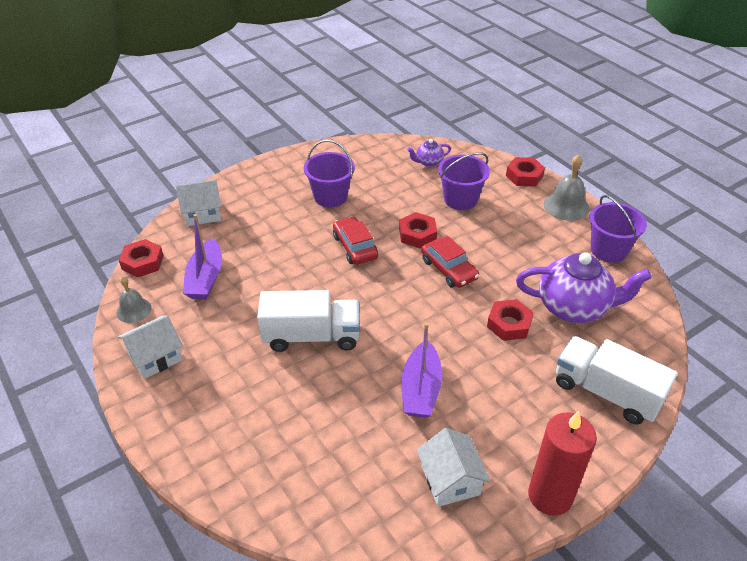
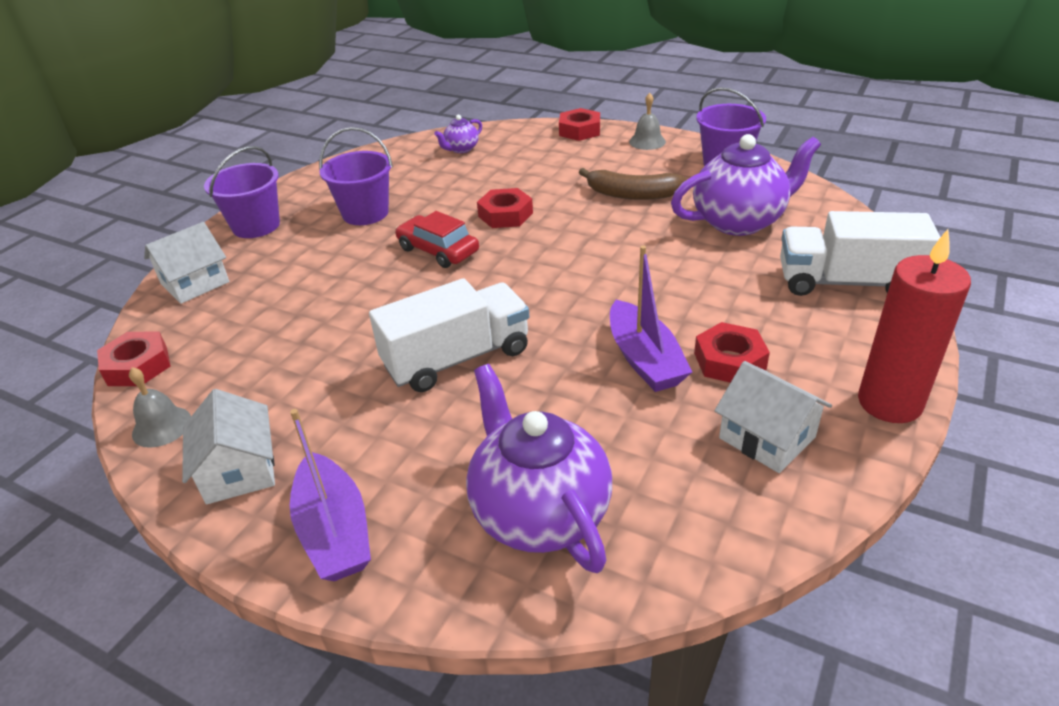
camera: 25 degrees left, 5 degrees down
white house [118,315,183,379] -> white house turned 45 degrees counterclockwise [182,389,275,504]
purple boat [183,214,222,300] -> purple boat moved to [290,409,371,581]
red car [421,236,479,288] -> none
purple bucket [438,152,490,210] -> purple bucket moved to [204,146,280,238]
red nut [487,299,534,341] -> red nut moved to [694,322,770,383]
grey bell [544,154,589,221] -> grey bell [629,93,666,150], size x0.66
none -> purple teapot [466,364,612,573]
none -> brown banana [579,168,687,200]

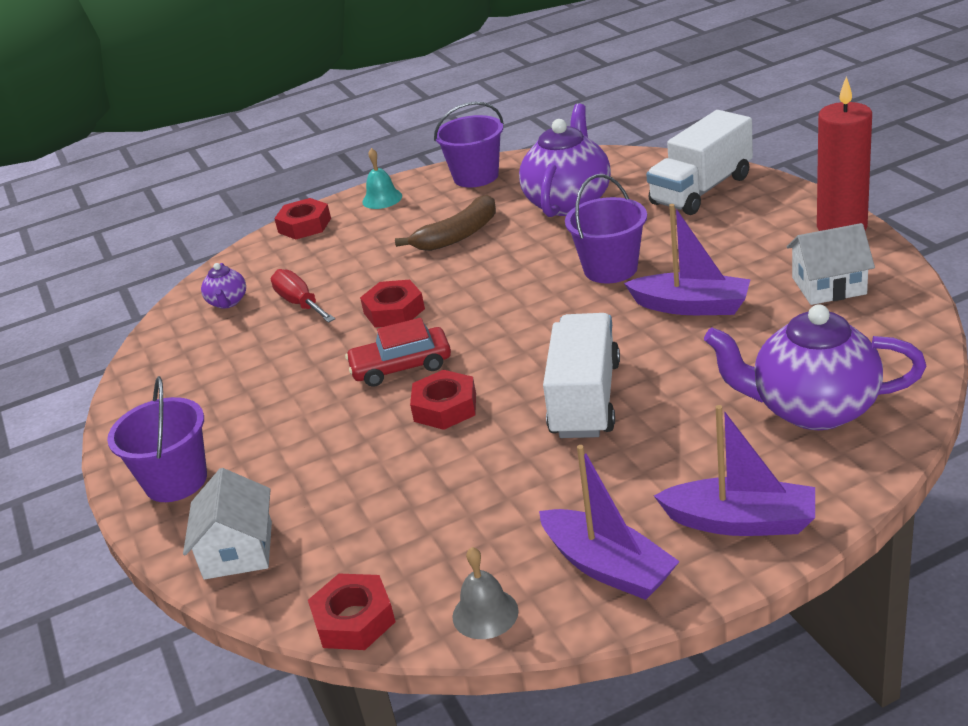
camera: 50 degrees left, 5 degrees down
white house [182,389,275,504] -> purple boat [539,445,680,600]
purple bucket [319,127,393,225] -> purple bucket moved to [565,174,647,284]
grey bell [629,93,666,150] -> turquoise bell [362,148,402,209]
red nut [694,322,770,383] -> red nut moved to [410,370,476,430]
none -> red screwdriver [271,269,335,323]

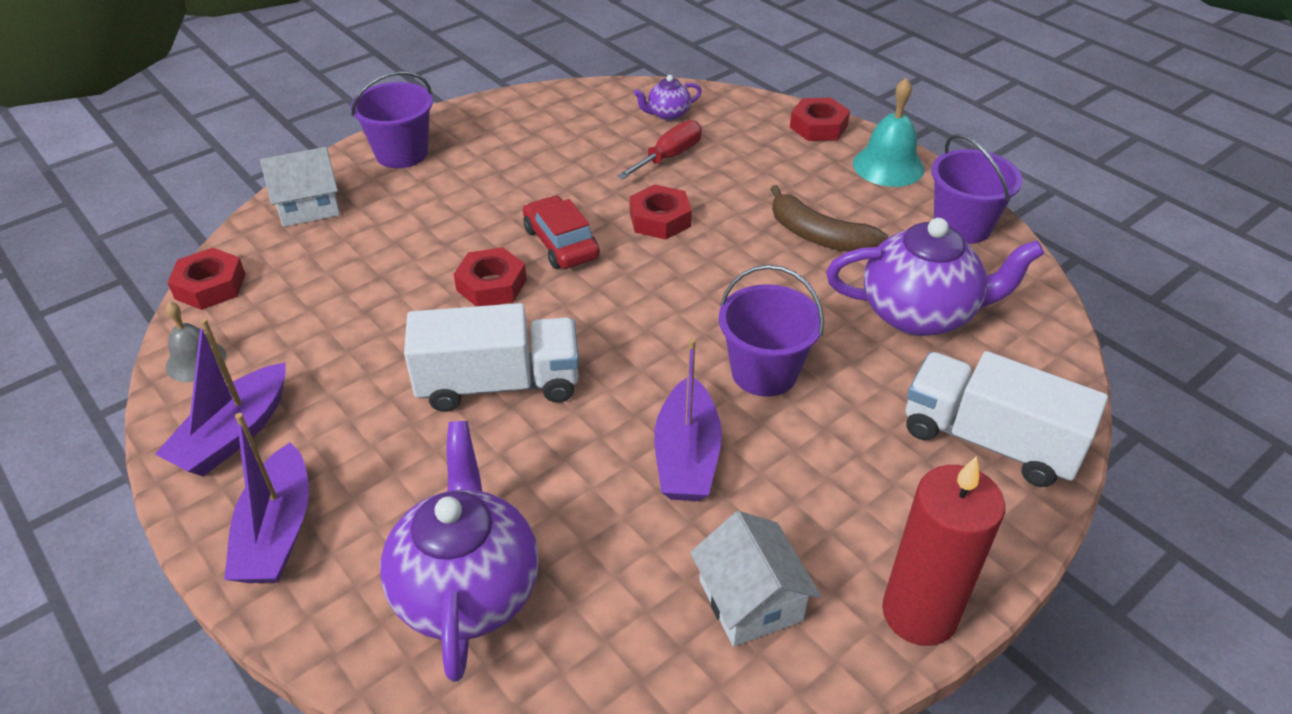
camera: 70 degrees right, 10 degrees up
turquoise bell [362,148,402,209] -> turquoise bell [853,78,924,187], size x1.52

